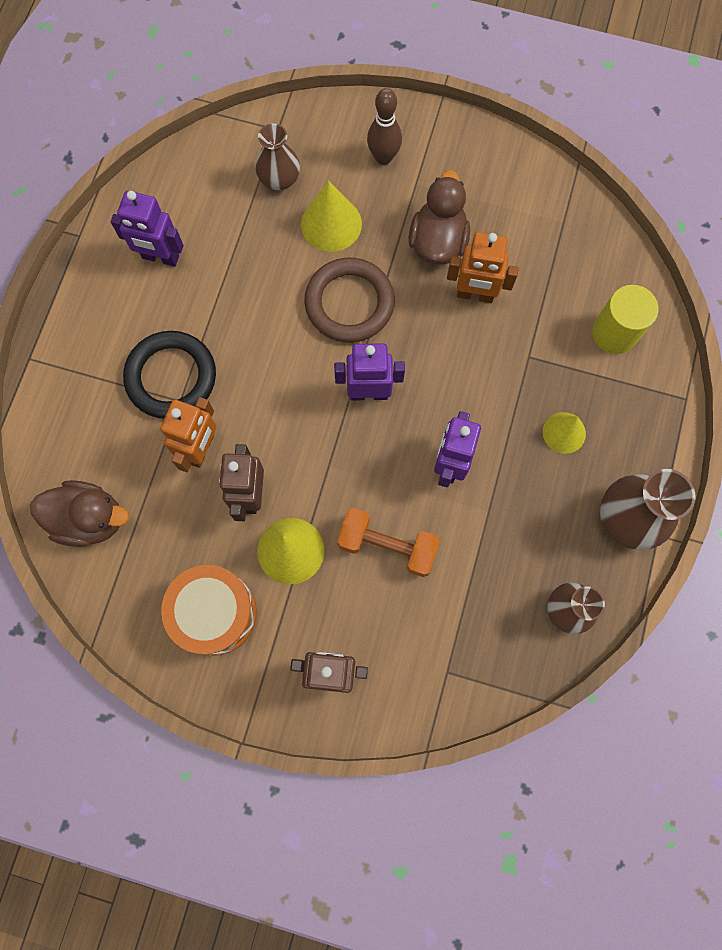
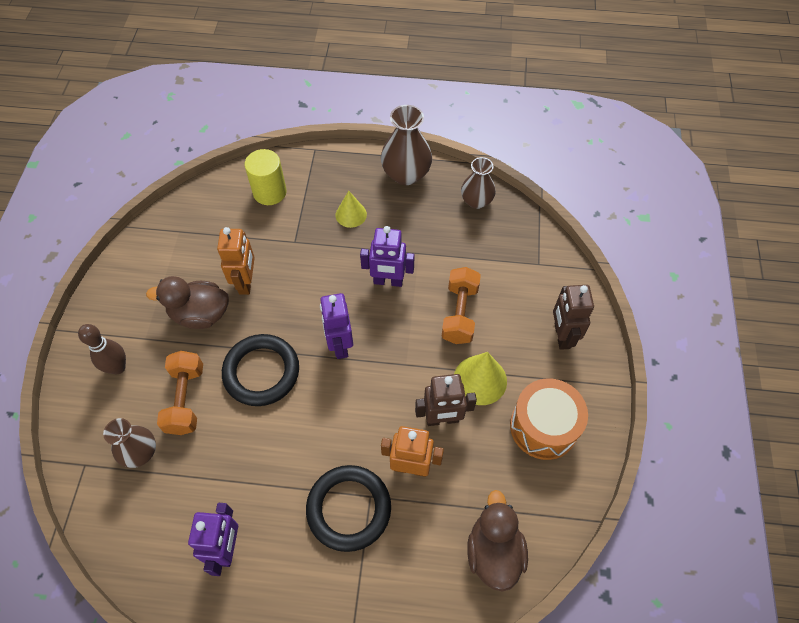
camera: 100 degrees left, 15 degrees down
yellow cone [301,181,362,252] -> orange dumbbell [157,351,203,435]
brown ring [304,258,395,343] -> black ring [222,334,299,406]

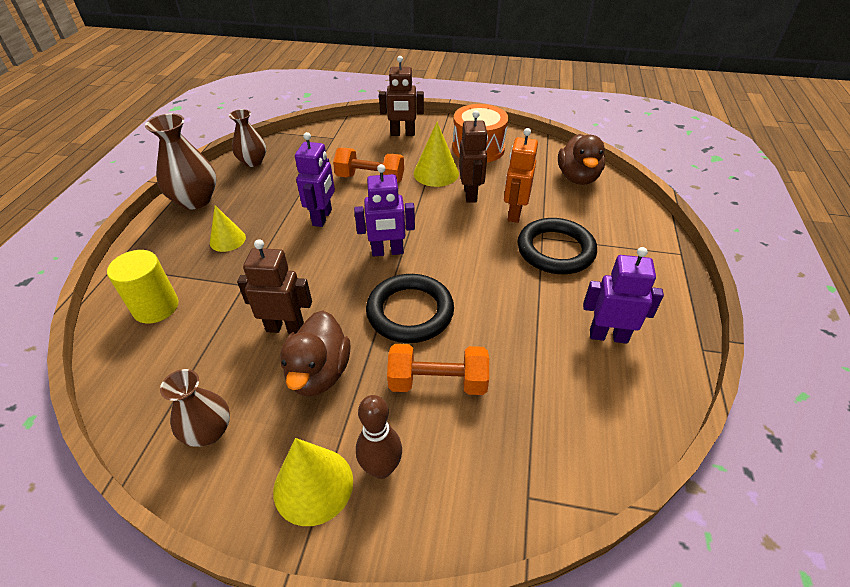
camera: 85 degrees left, 15 degrees down
brown vase [103,418,156,468] -> brown vase moved to [160,369,230,447]
orange robot [217,227,255,295] -> brown robot [237,239,312,334]
brown duck [467,490,528,592] -> brown duck turned 90 degrees counterclockwise [558,134,605,185]
none -> yellow cone [273,438,353,526]

